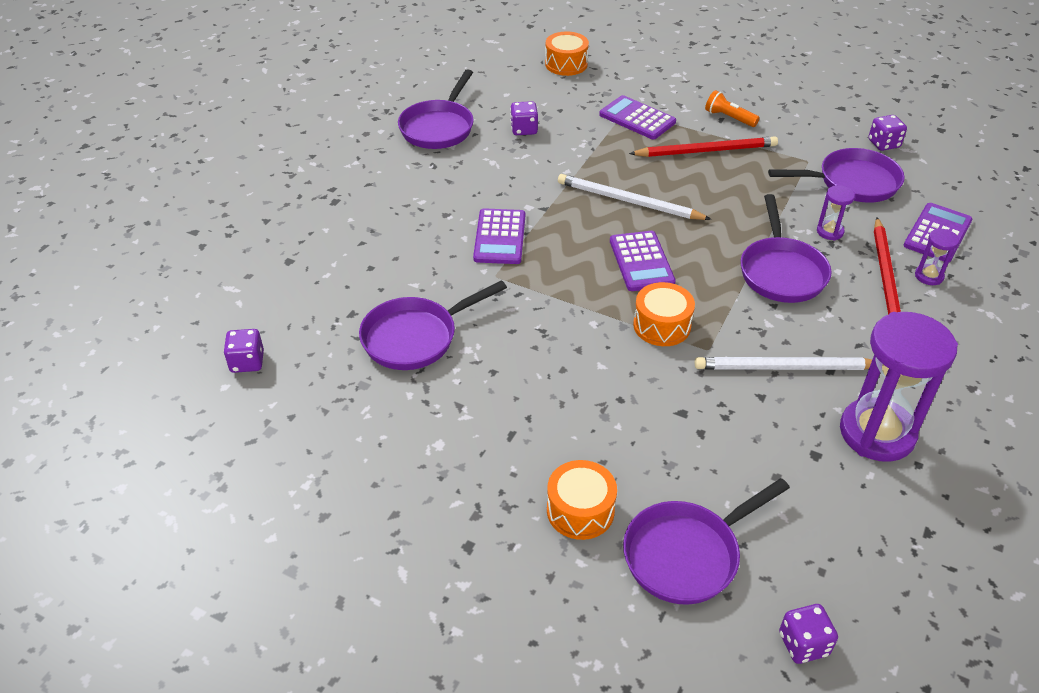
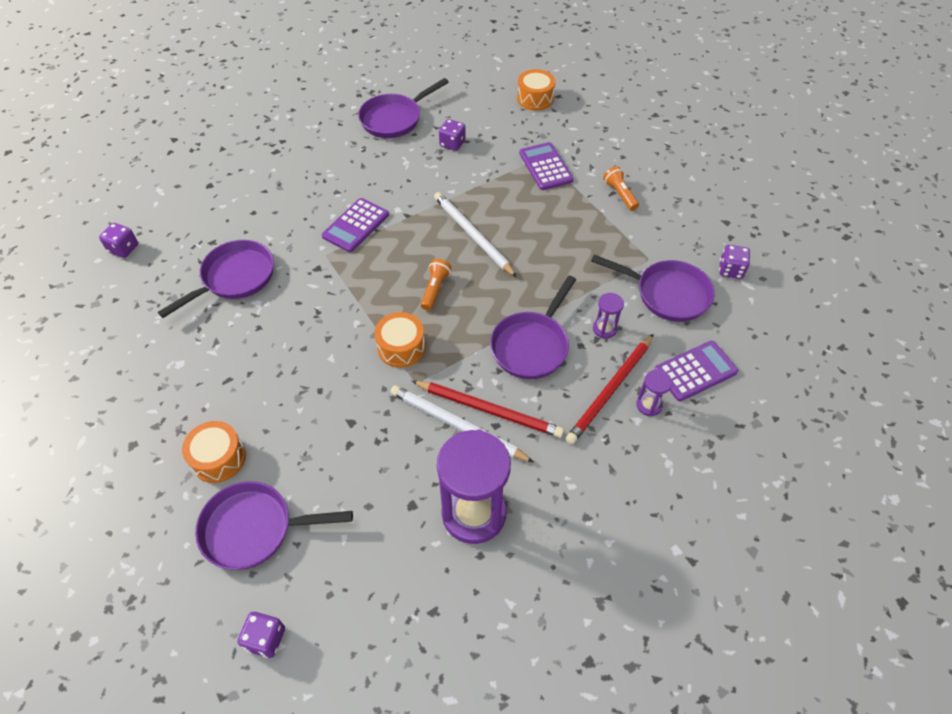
camera: 30 degrees right, 10 degrees up
purple pan [359,280,507,370] -> purple pan turned 135 degrees clockwise [158,240,274,318]
purple calculator [610,231,676,291] -> orange flashlight [421,259,451,311]
red pencil [629,136,778,157] -> red pencil moved to [412,381,564,438]

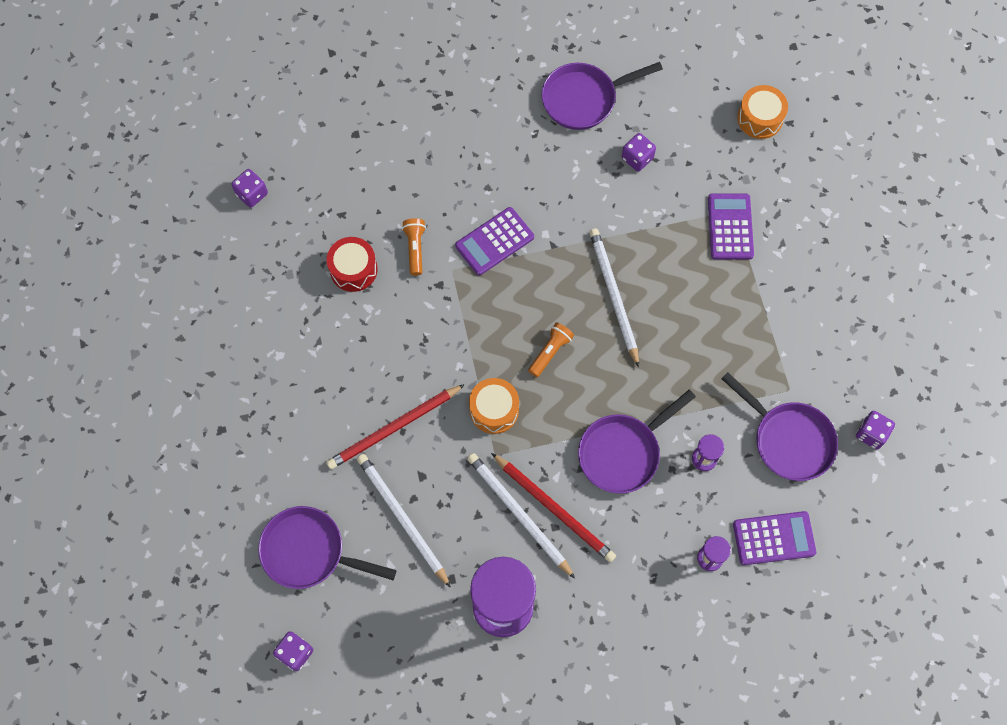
camera: 20 degrees right, 15 degrees up
purple pan [158,240,274,318] -> red drum [327,237,378,292]
orange drum [182,421,246,483] -> none
red pencil [566,334,653,444] -> red pencil moved to [326,384,465,469]
orange flashlight [603,166,639,211] -> orange flashlight moved to [402,218,426,276]
none -> white pencil [357,454,451,588]

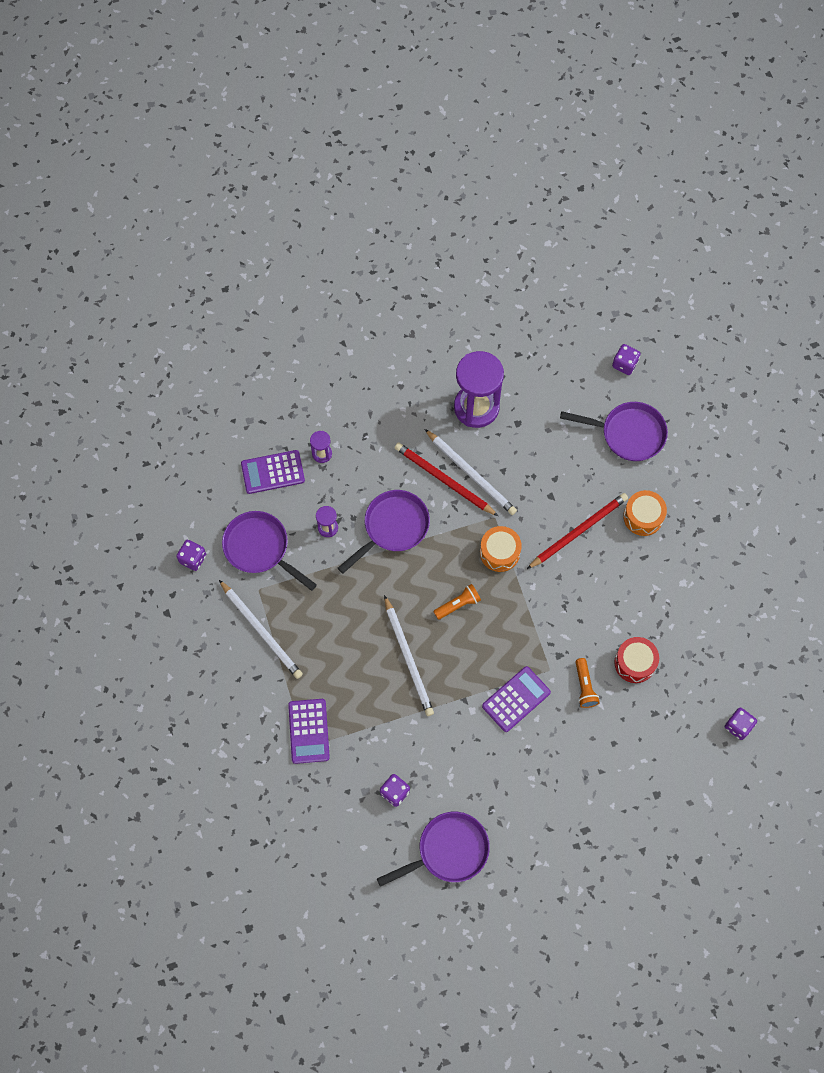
camera: 175 degrees right, 0 degrees up
white pencil [357,454,451,588] -> white pencil moved to [219,580,303,679]
orange flashlight [528,322,574,377] -> orange flashlight turned 150 degrees counterclockwise [433,584,481,620]
orange drum [737,85,788,139] -> orange drum moved to [623,490,667,536]

